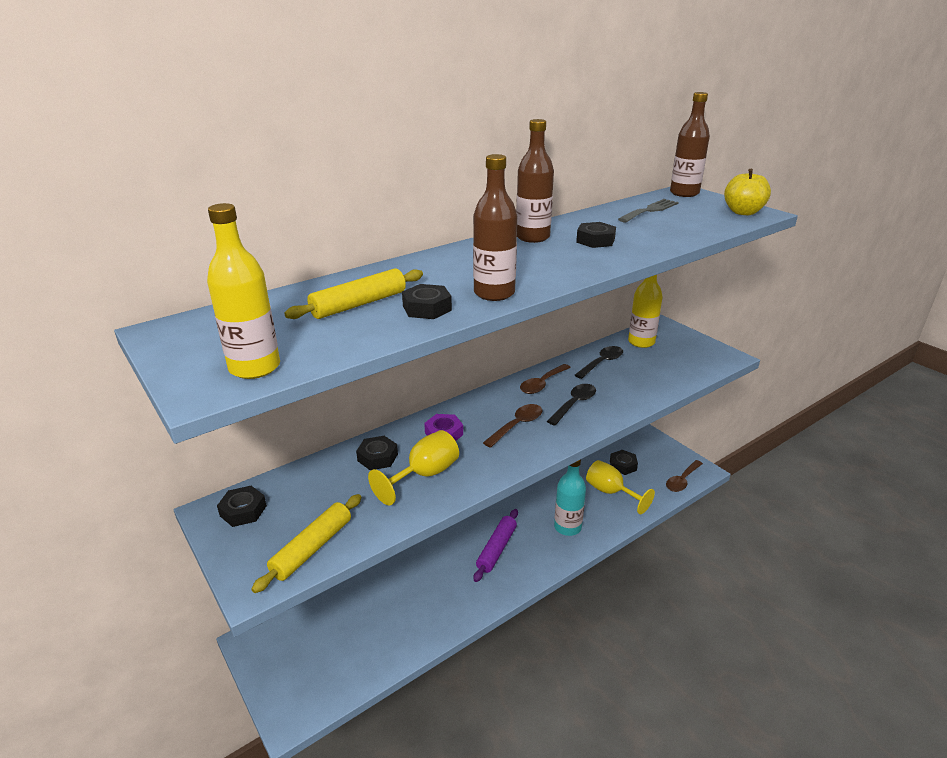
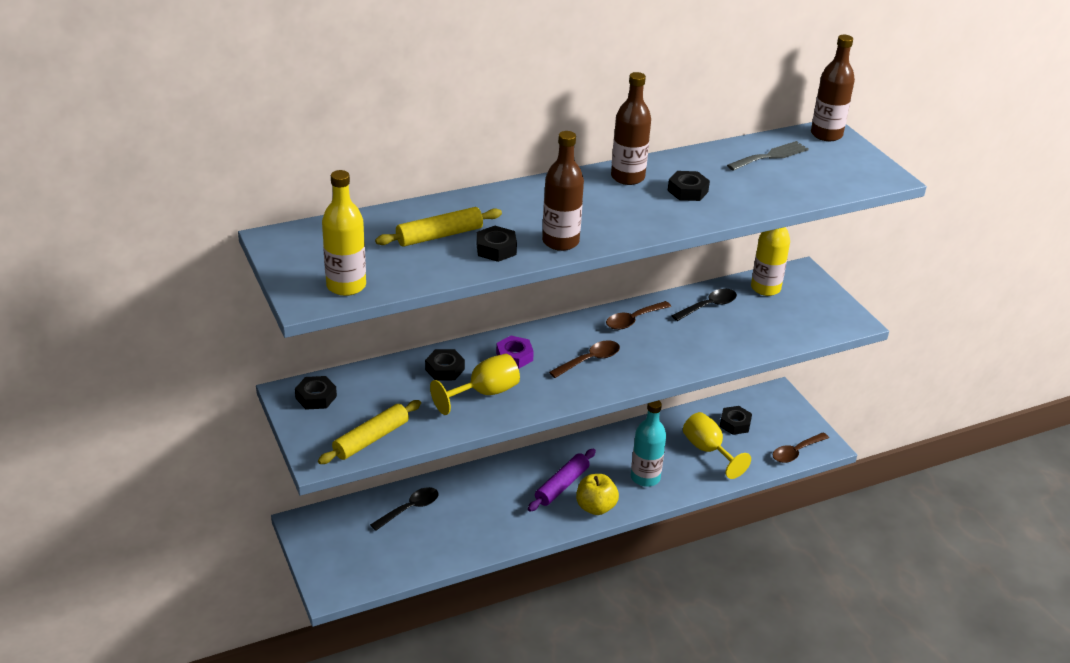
camera: 10 degrees right, 5 degrees up
black spoon [547,384,596,426] -> black spoon moved to [370,487,439,531]
yellow apple [724,169,771,215] -> yellow apple moved to [576,474,619,515]

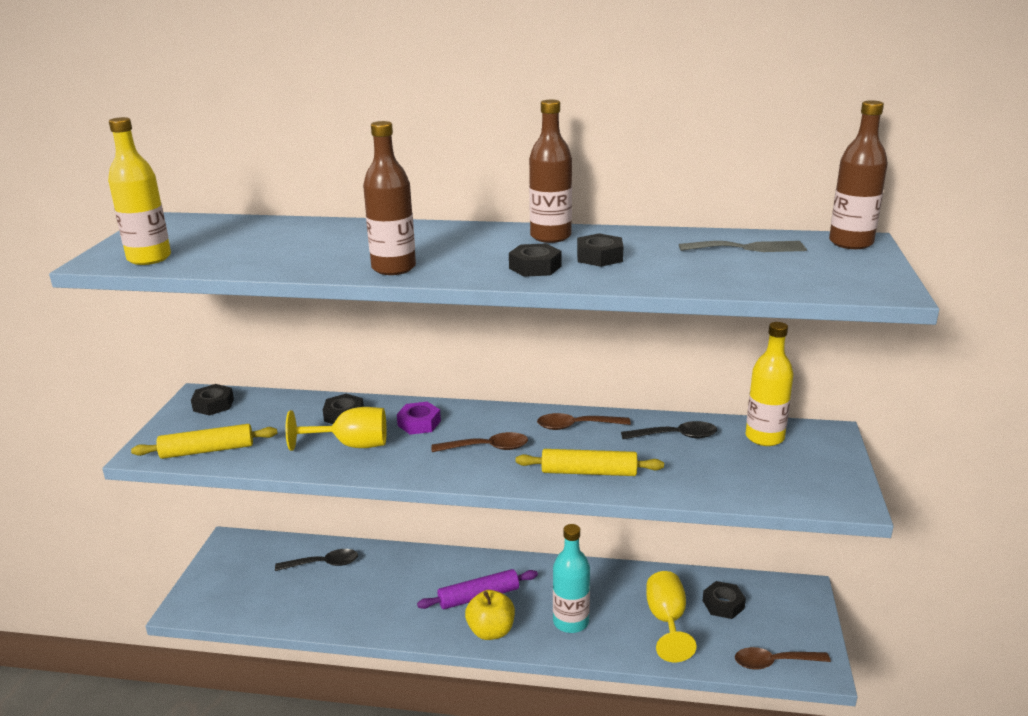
camera: 35 degrees right, 10 degrees down
yellow rolling pin [375,207,502,247] -> yellow rolling pin moved to [516,449,664,476]
black nut [476,226,517,262] -> black nut moved to [509,244,562,277]

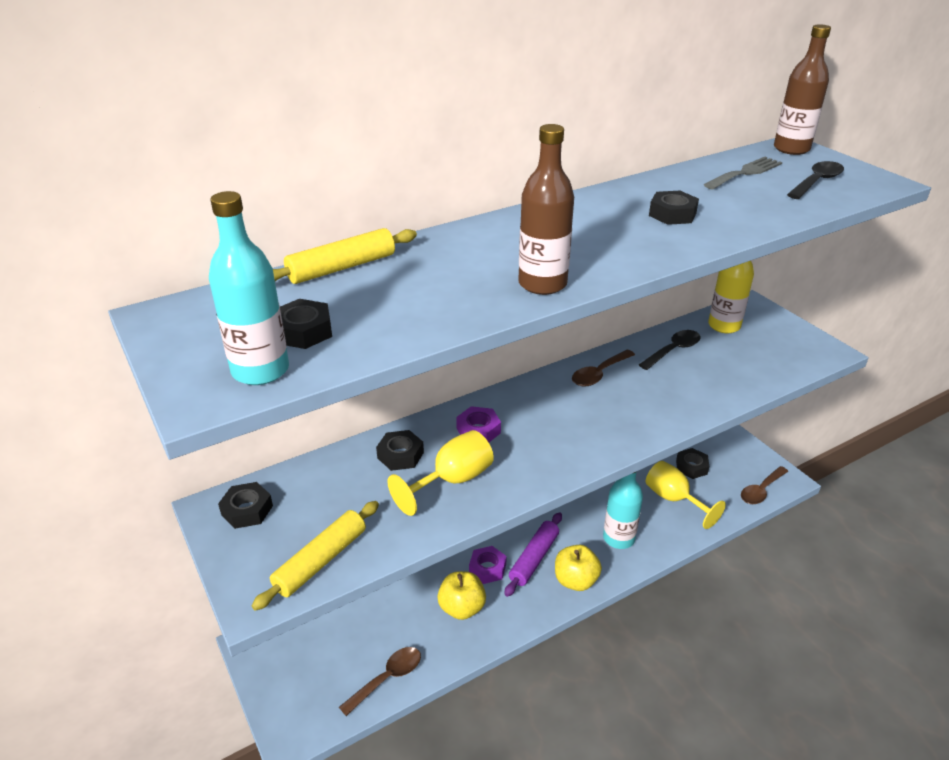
camera: 40 degrees left, 10 degrees up
yellow bottle [108,117,171,265] -> turquoise bottle [209,191,289,385]
black spoon [275,549,358,571] -> black spoon moved to [787,161,844,199]
brown spoon [431,432,528,452] -> brown spoon moved to [339,647,421,716]
black nut [509,244,562,277] -> black nut moved to [280,299,332,349]
yellow rolling pin [516,449,664,476] -> yellow rolling pin moved to [273,228,417,284]
brown bottle [529,100,572,243] -> none
none -> yellow apple [437,571,486,620]
none -> purple nut [469,546,507,584]

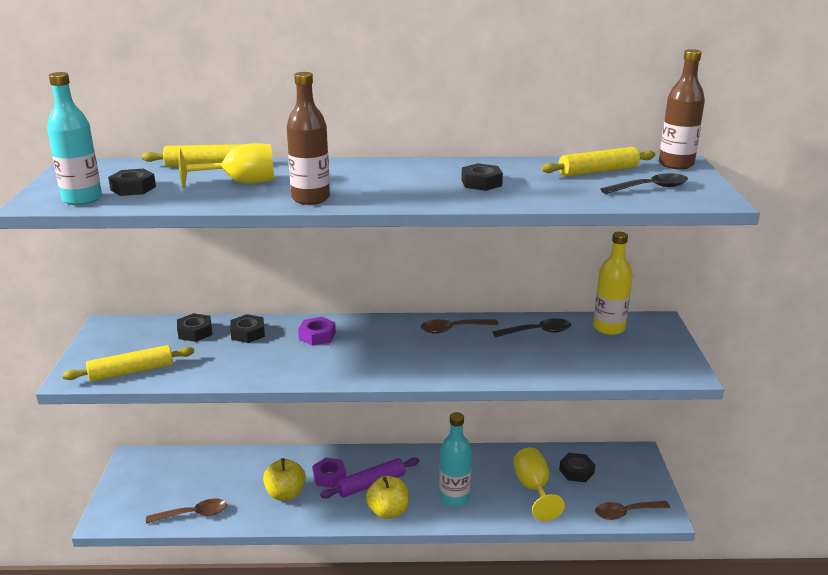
camera: 30 degrees right, 10 degrees down
black nut [218,482,273,529] -> black nut moved to [177,313,212,342]
yellow goblet [387,430,494,516] -> yellow goblet moved to [178,143,274,188]
grey fork [704,157,782,189] -> yellow rolling pin [541,147,655,177]

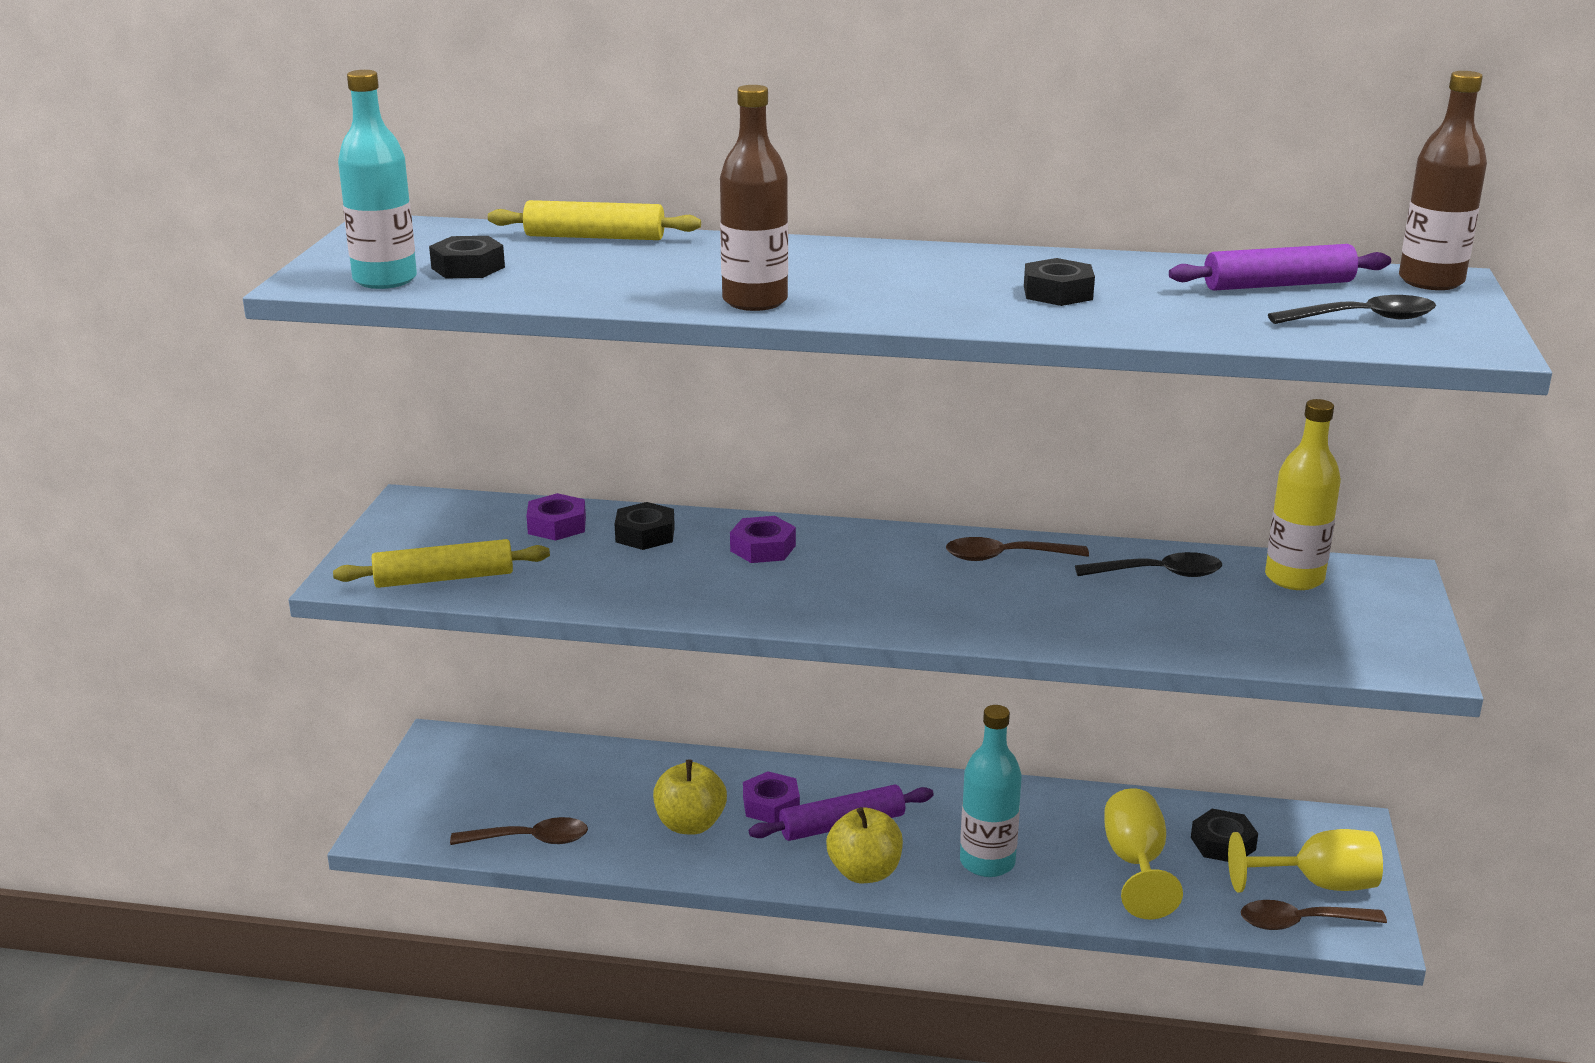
camera: 10 degrees right, 0 degrees up
black nut [177,313,212,342] -> purple nut [526,493,586,541]
yellow goblet [178,143,274,188] -> yellow goblet moved to [1228,829,1383,892]
yellow rolling pin [541,147,655,177] -> purple rolling pin [1169,244,1391,291]

